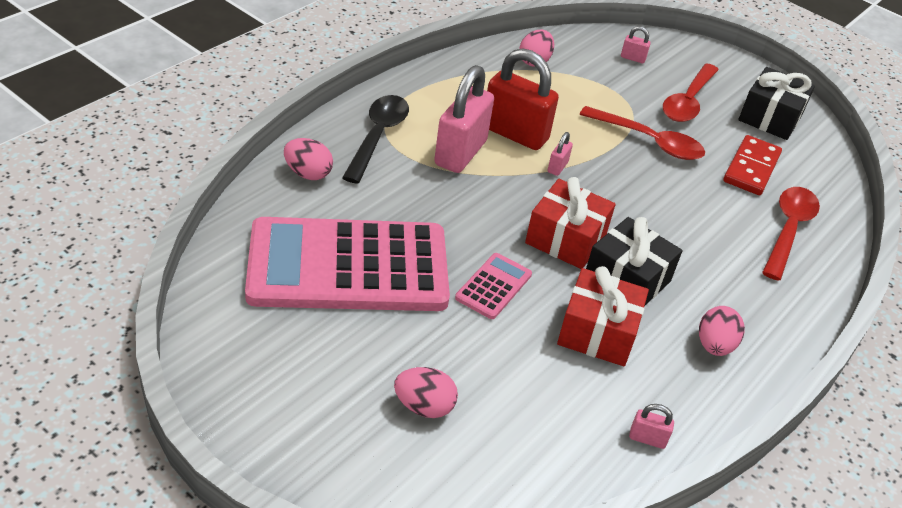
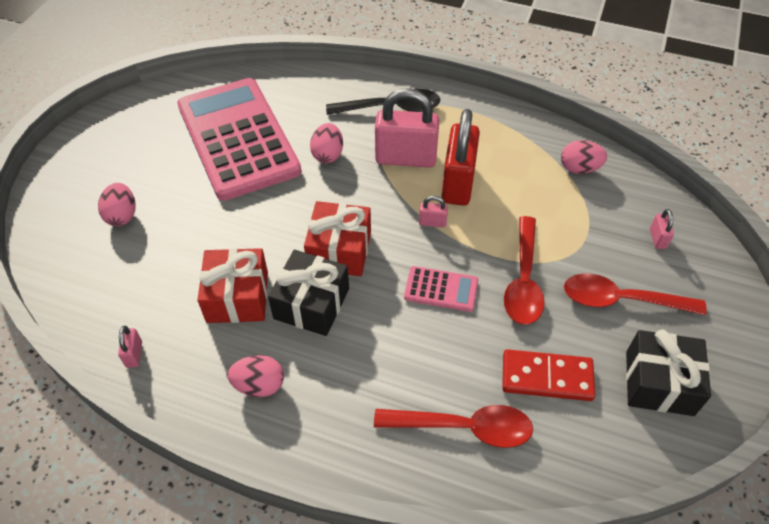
camera: 75 degrees right, 10 degrees up
pink egg [284,138,333,180] -> pink egg moved to [310,123,343,163]
pink calculator [455,253,532,319] -> pink calculator moved to [404,266,478,312]

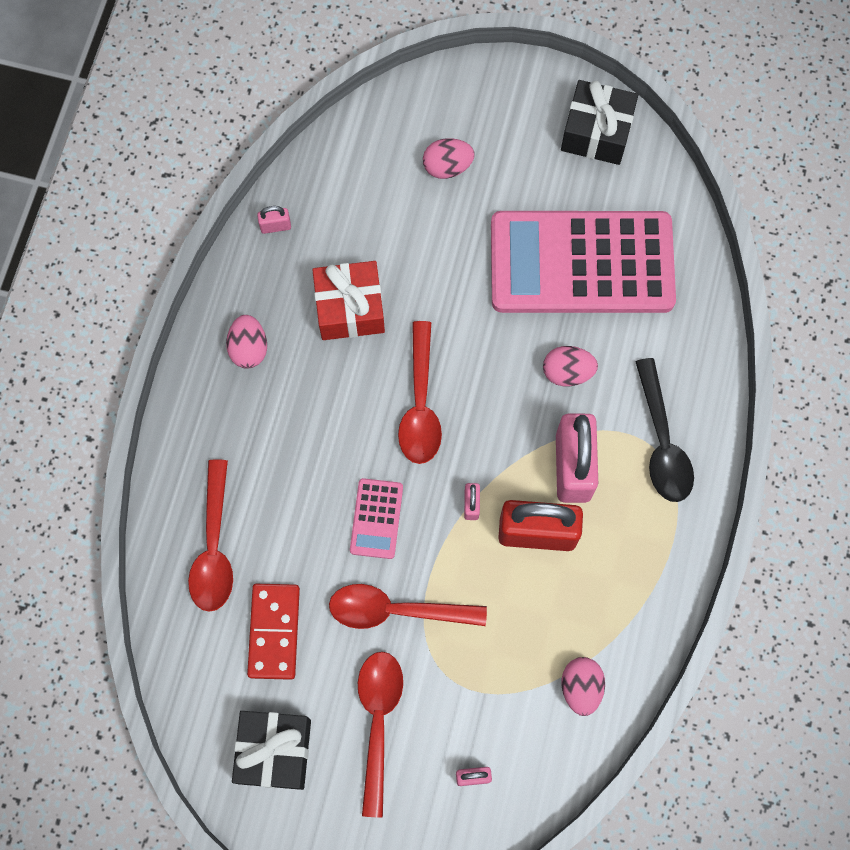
camera: 85 degrees right, 20 degrees up
pink calculator [177,78,302,201] -> pink calculator turned 150 degrees counterclockwise [491,211,676,313]
black gift [268,250,349,336] -> black gift moved to [561,80,638,165]
red gift [304,201,371,276] -> red spoon [398,321,442,464]

